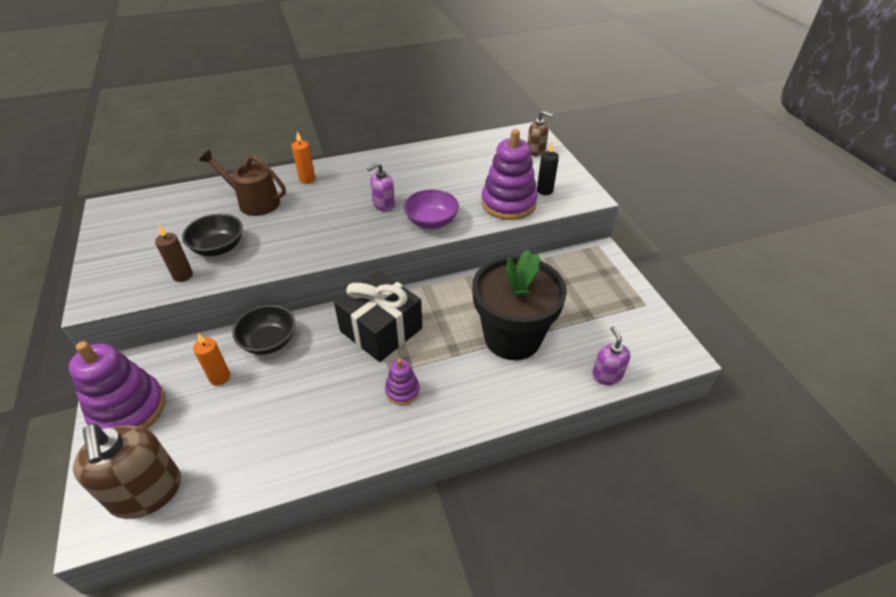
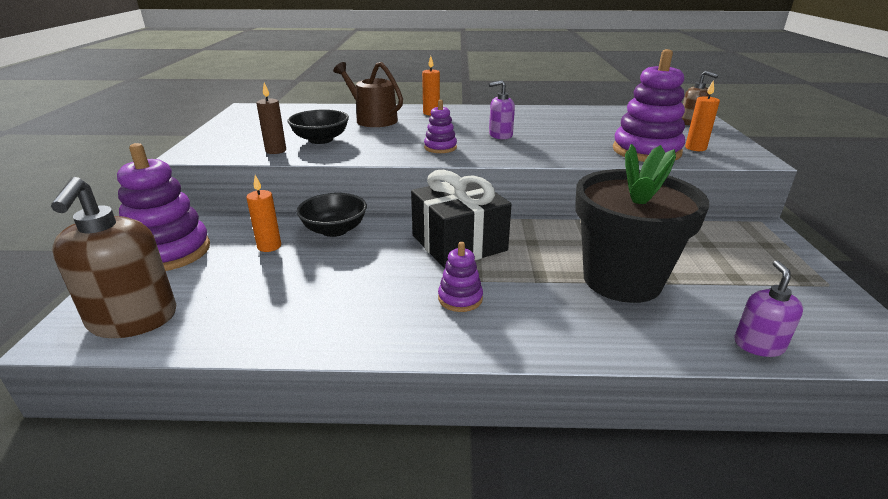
camera: 20 degrees right, 15 degrees down
purple bowl [404,190,459,229] -> none
black candle [537,142,559,195] -> orange candle [685,80,720,151]
none -> purple stacking toy [424,100,457,153]

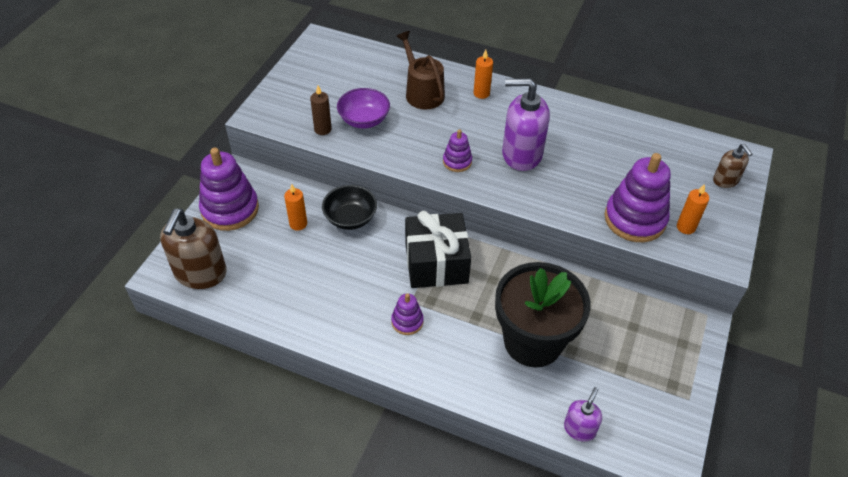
camera: 20 degrees right, 20 degrees up
black bowl [287,109,349,144] -> purple bowl [337,88,390,128]
purple soap dispenser [489,80,515,139] -> purple soap dispenser [502,78,550,171], size x1.87

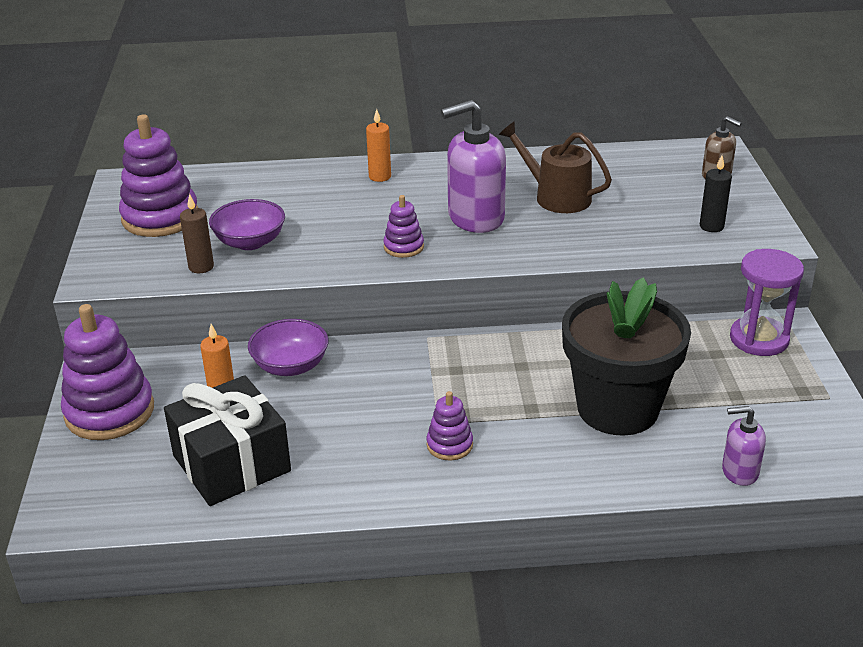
camera: 25 degrees left, 15 degrees down
brown soap dispenser [160,208,227,289] -> none
black bowl [322,185,377,230] -> purple bowl [248,319,329,376]
brown watering can [396,31,445,109] -> brown watering can moved to [499,121,612,213]
black gift [405,211,471,288] -> black gift moved to [164,375,291,506]
purple soap dispenser [564,387,602,442] -> purple soap dispenser turned 90 degrees counterclockwise [722,406,766,486]
purple stacking toy [604,153,671,242] -> purple stacking toy moved to [119,115,198,237]
orange candle [677,184,709,234] -> black candle [700,155,732,232]
none -> purple hourglass [730,249,804,356]

